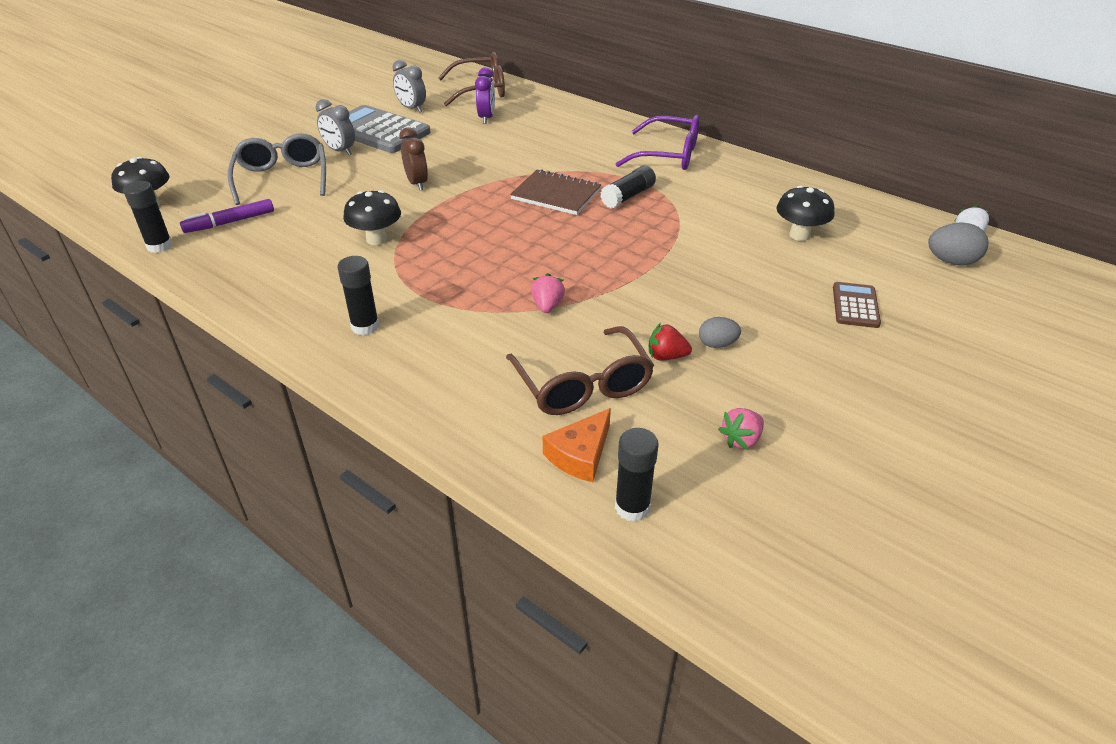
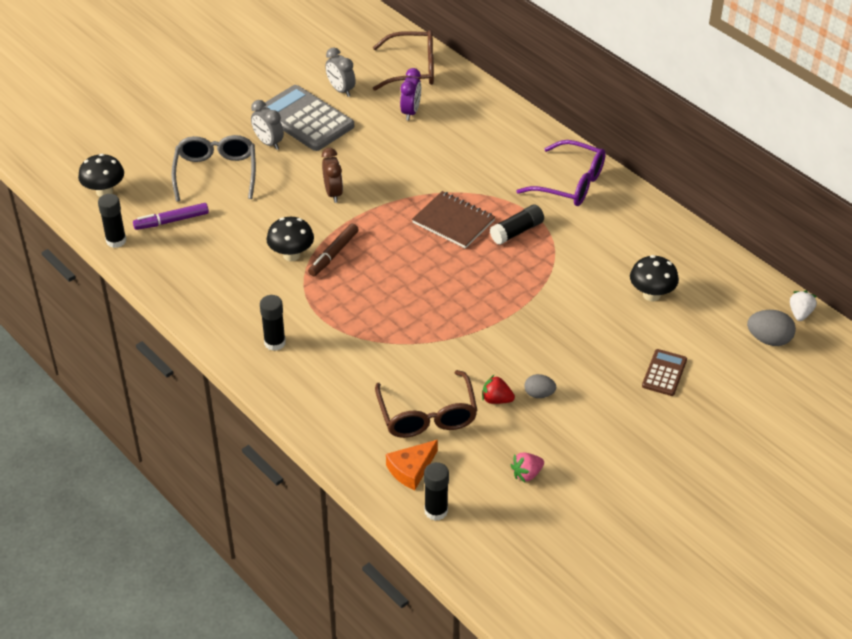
camera: 10 degrees right, 5 degrees up
pink strawberry [531,273,565,313] -> none
none -> brown marker [308,223,359,276]

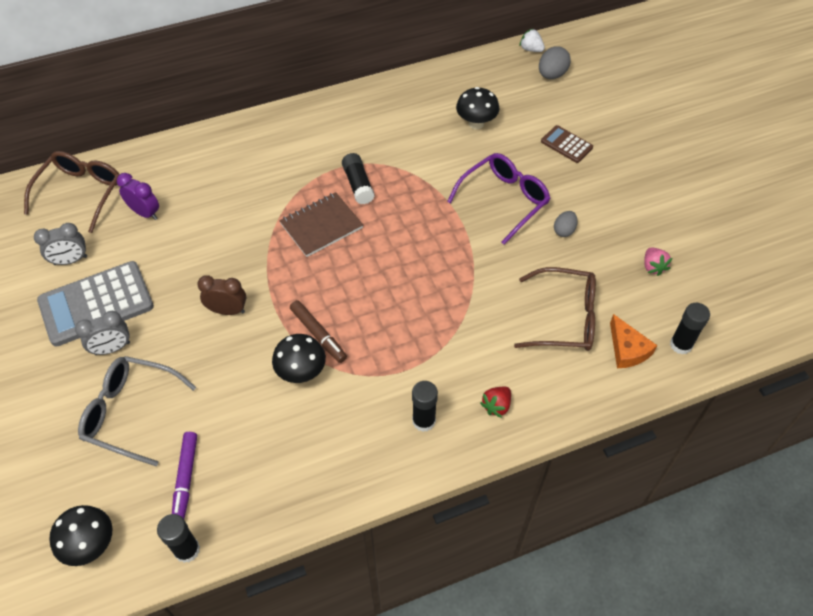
camera: 70 degrees left, 10 degrees up
red strawberry [482,375,515,404] -> red strawberry moved to [480,387,511,418]
purple glasses [517,140,606,206] -> purple glasses moved to [447,153,551,245]

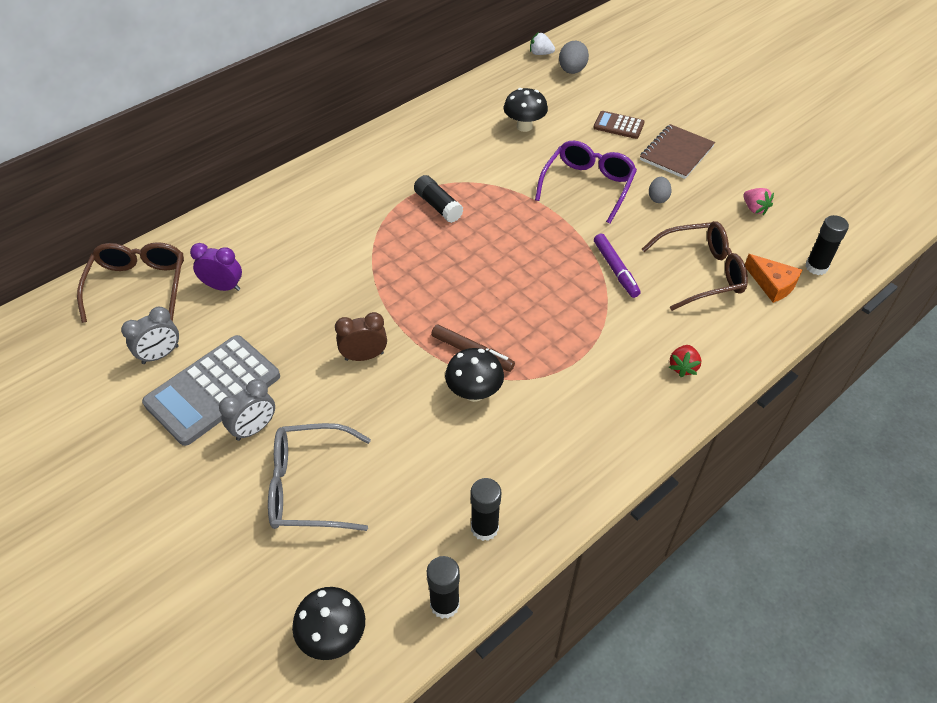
camera: 20 degrees left, 5 degrees down
purple marker [172,432,197,519] -> purple marker moved to [594,233,641,298]
brown notebook [279,192,363,257] -> brown notebook moved to [640,124,715,179]
black glue stick [412,381,438,432] -> black glue stick moved to [471,478,501,541]

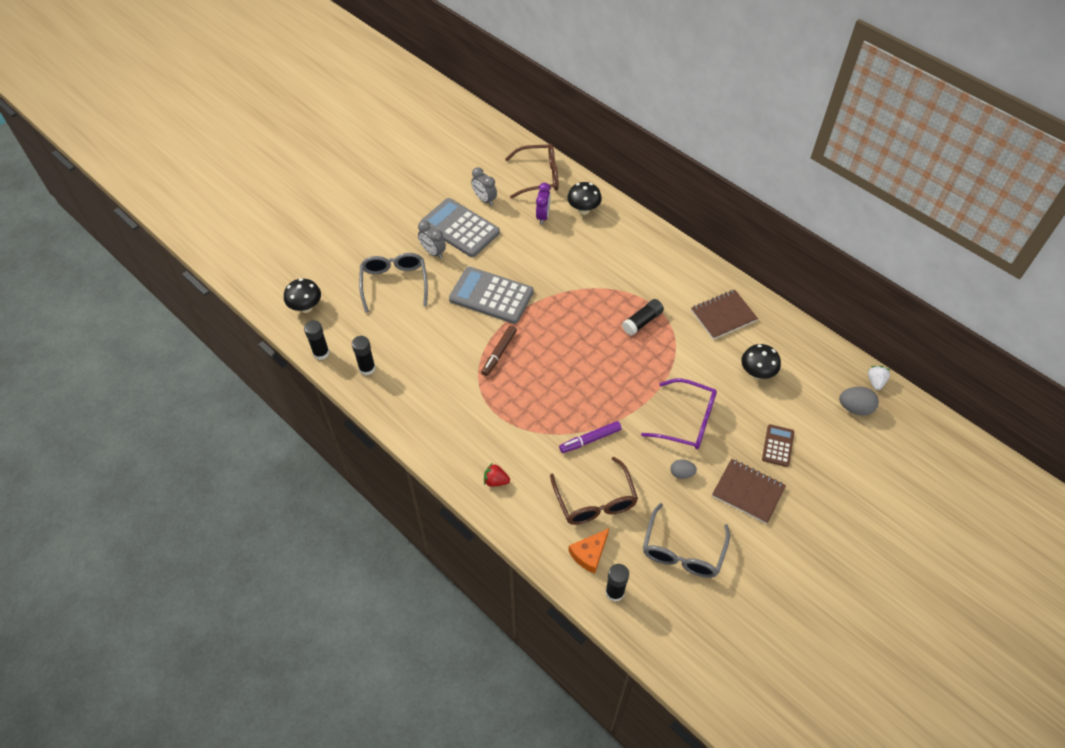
camera: 85 degrees right, 5 degrees up
brown clock [335,312,387,361] -> grey calculator [449,267,534,324]
black mushroom [445,348,504,402] -> black mushroom moved to [567,182,602,215]
pink strawberry [743,188,774,215] -> grey glasses [643,503,730,578]
none -> brown notebook [691,290,758,340]

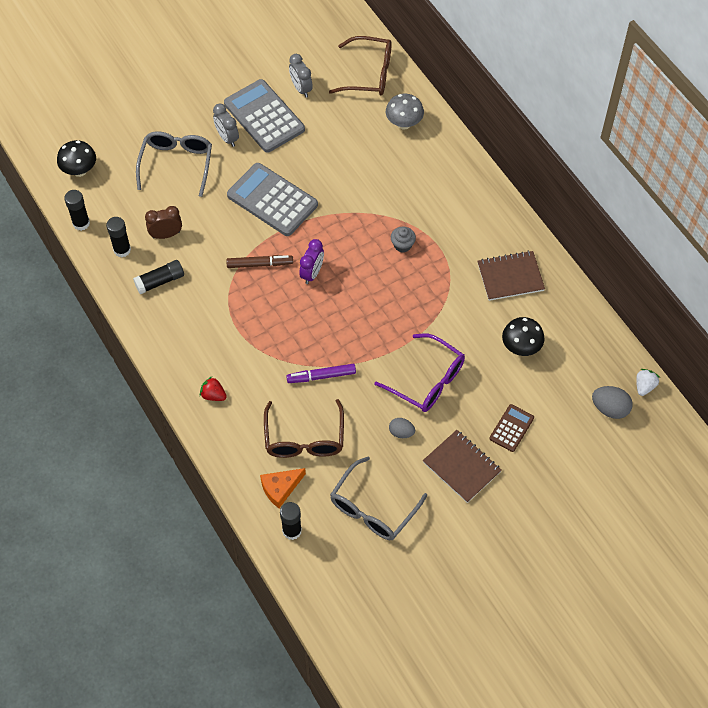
camera: 15 degrees right, 5 degrees up
brown marker [481,325,517,376] -> brown marker turned 135 degrees counterclockwise [226,255,293,268]
purple clock [536,183,551,224] -> purple clock moved to [299,239,324,284]
black mushroom [567,182,602,215] -> grey mushroom [386,94,424,130]
black glue stick [622,299,664,336] -> black glue stick moved to [133,260,184,294]
none -> brown clock [145,206,182,239]
none -> grey cupcake [391,227,416,252]

